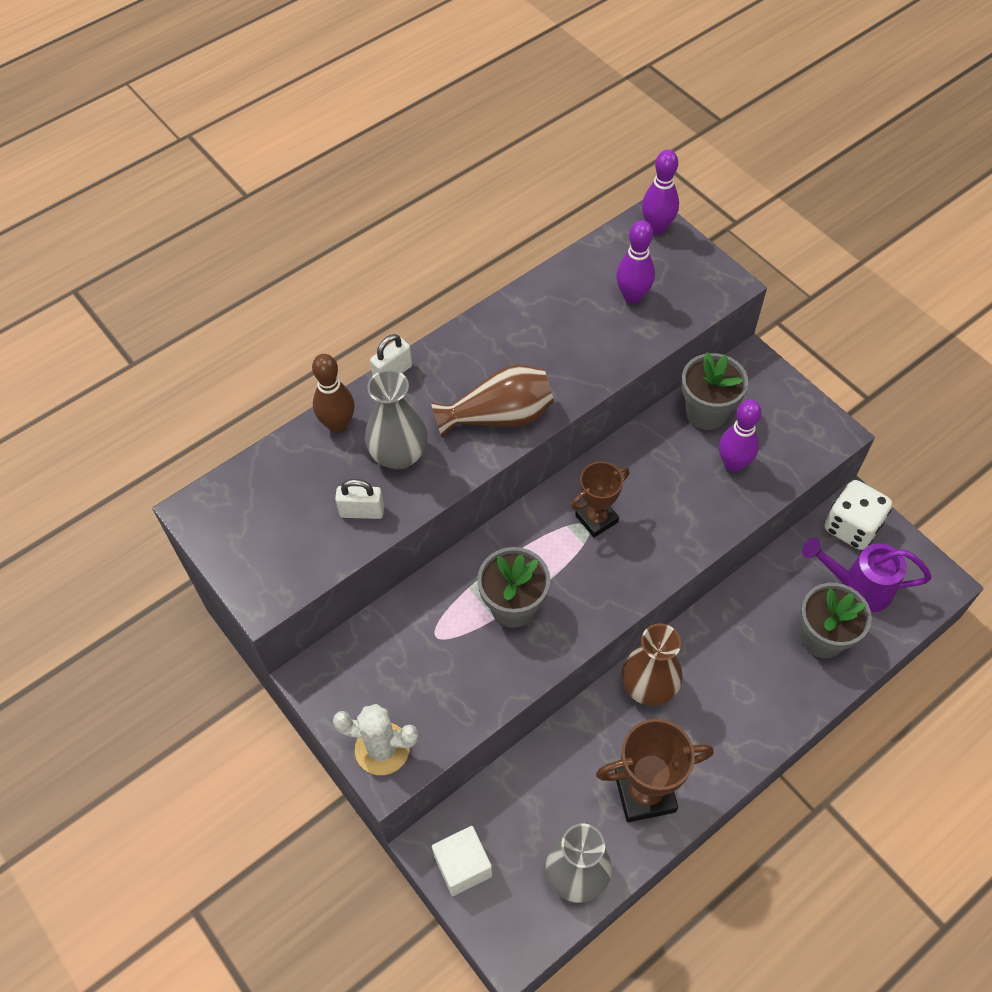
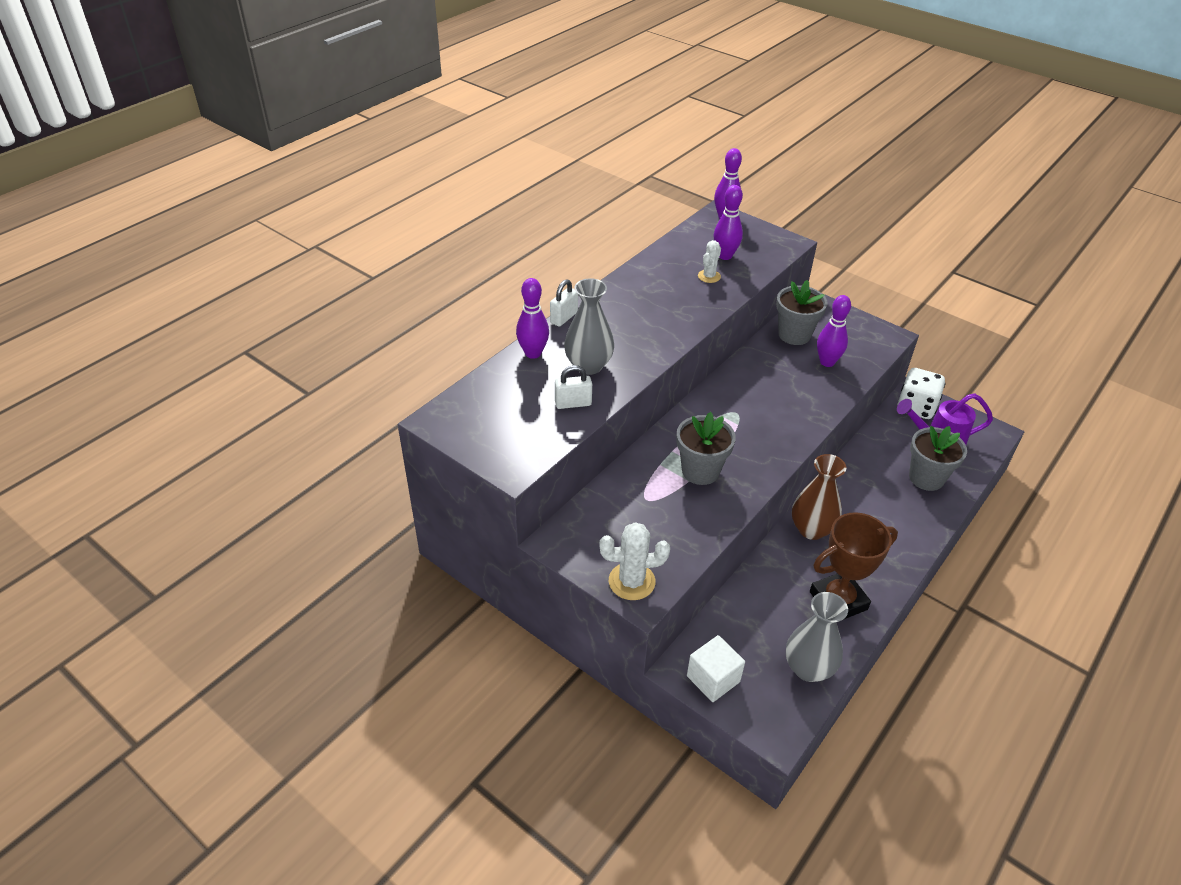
camera: 15 degrees left, 15 degrees down
brown bowling pin [312,354,354,433] -> purple bowling pin [516,278,549,359]
brown vase [431,364,554,438] -> none
brown trophy [571,462,630,538] -> none
none -> white cactus [698,240,721,283]

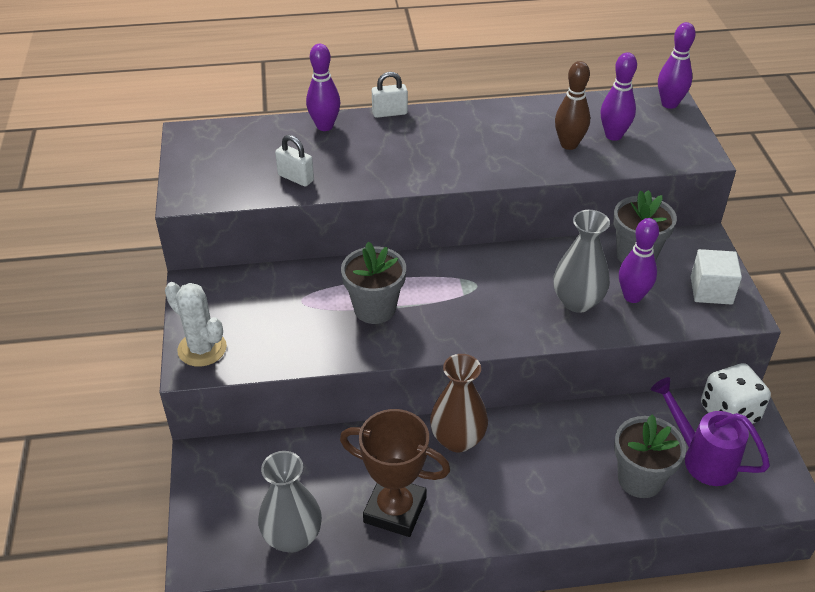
camera: 45 degrees right, 0 degrees up
grey vase [564,278,614,375] -> grey vase moved to [553,210,610,313]
white cube [687,635,745,702] -> white cube moved to [691,249,742,305]
white cactus [698,240,721,283] -> brown bowling pin [555,61,590,150]

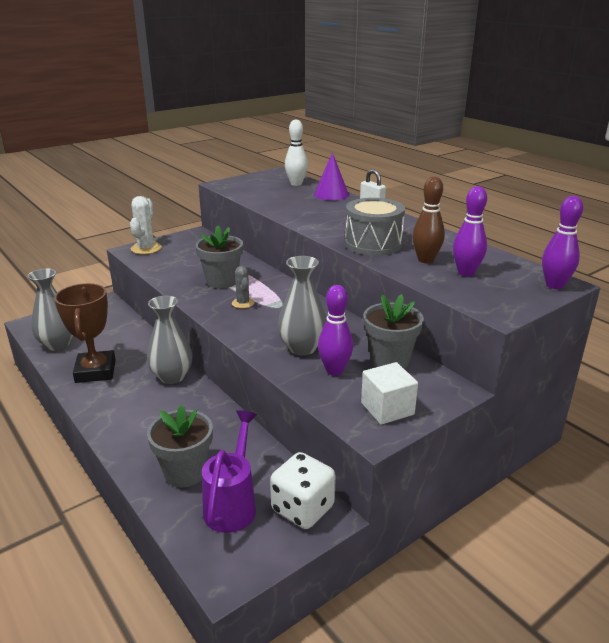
camera: 60 degrees right, 15 degrees down
white padlock [275,135,314,187] -> none
purple bowling pin [306,44,341,131] -> purple cone [314,152,349,200]
brown vase [430,354,488,453] -> grey vase [147,296,193,384]
none -> grey cactus [232,266,254,309]
none -> white bowling pin [285,120,308,186]
none -> grey drum [345,198,405,256]

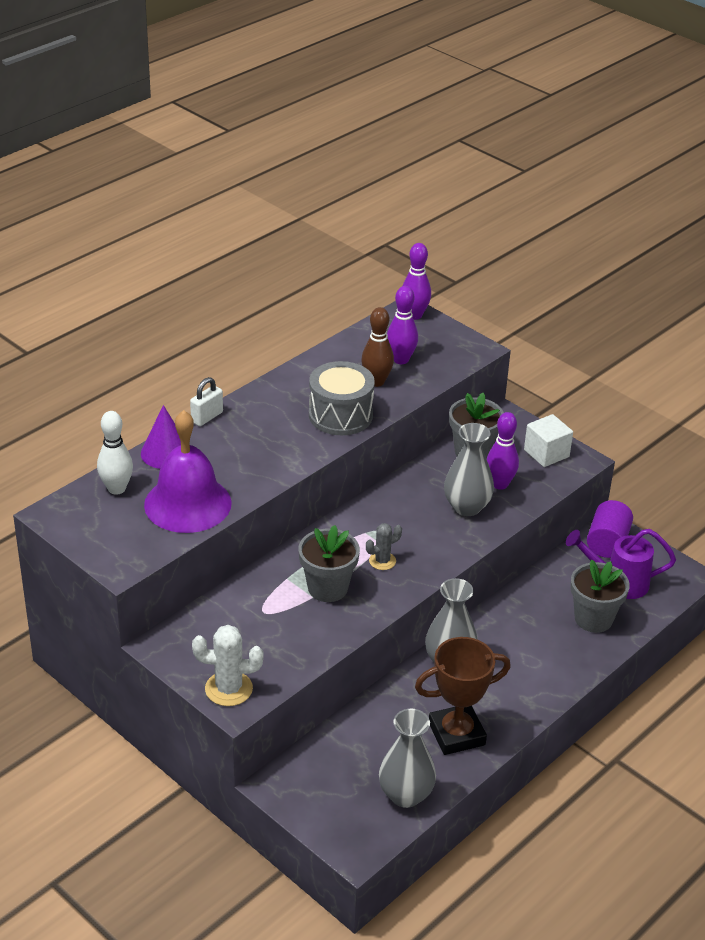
camera: 100 degrees left, 10 degrees up
white dice [270,452,336,529] -> purple cylinder [587,500,633,558]
none -> purple bell [144,410,232,533]

